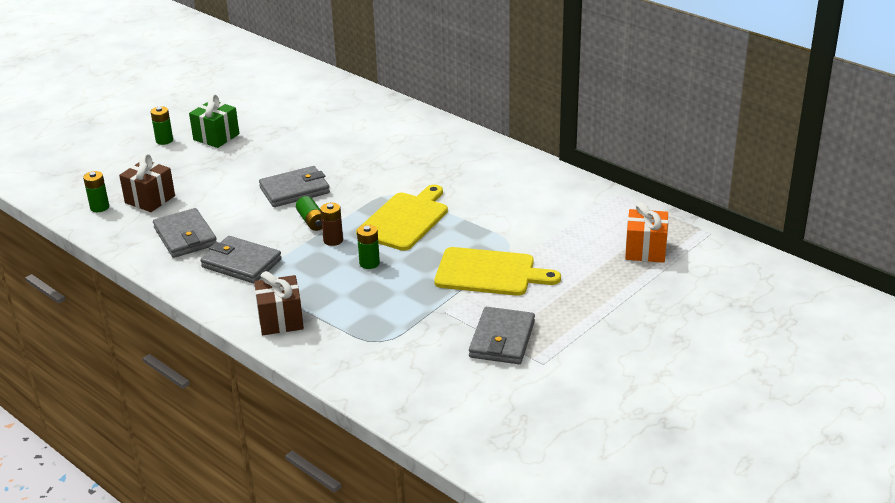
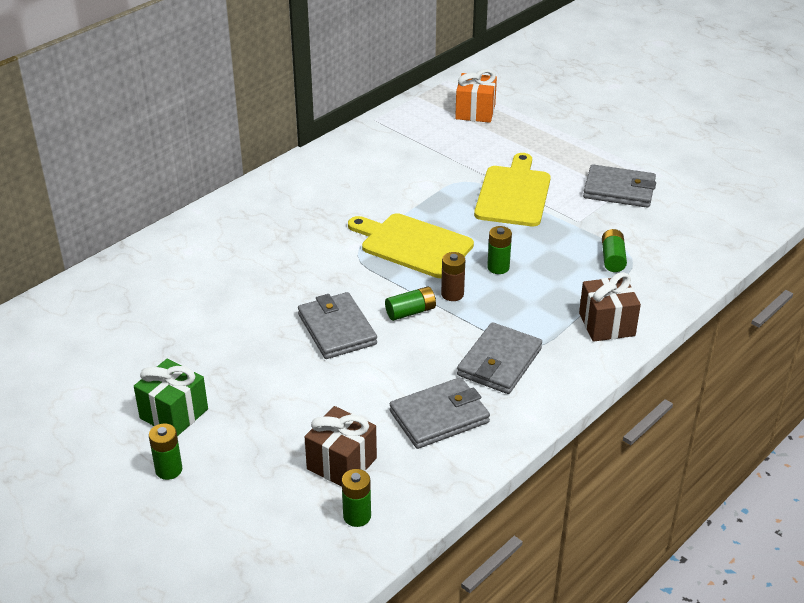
camera: 90 degrees left, 5 degrees up
none -> green battery [602,229,627,272]

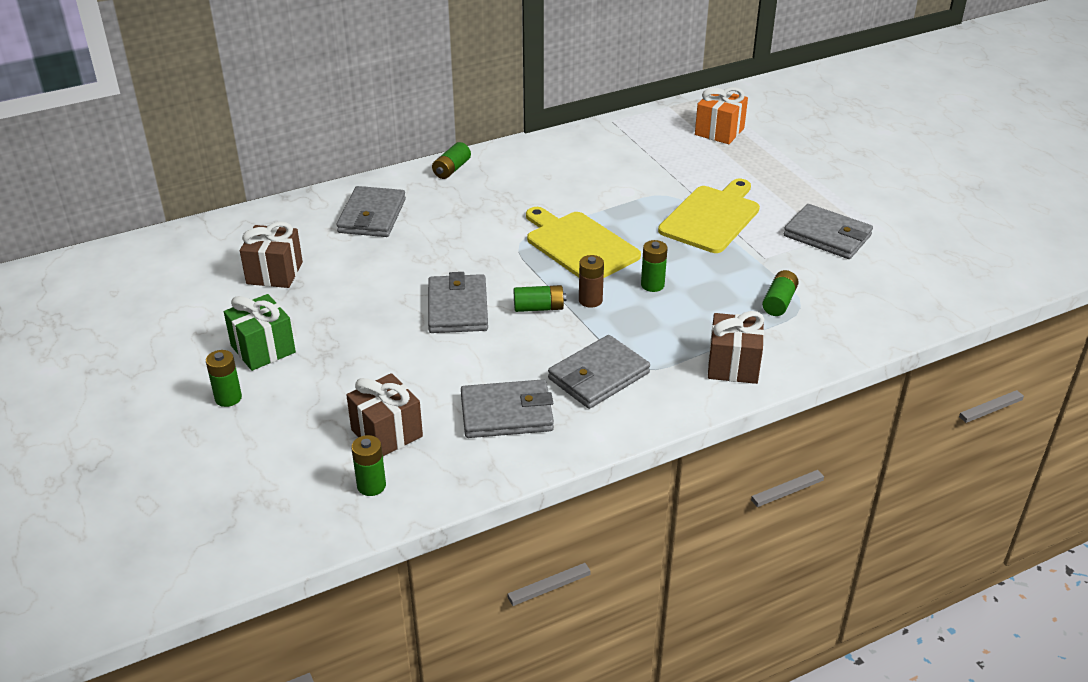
camera: 20 degrees right, 0 degrees up
none -> brown gift [240,221,303,288]
none -> grey wallet [336,186,406,237]
none -> green battery [432,142,471,179]

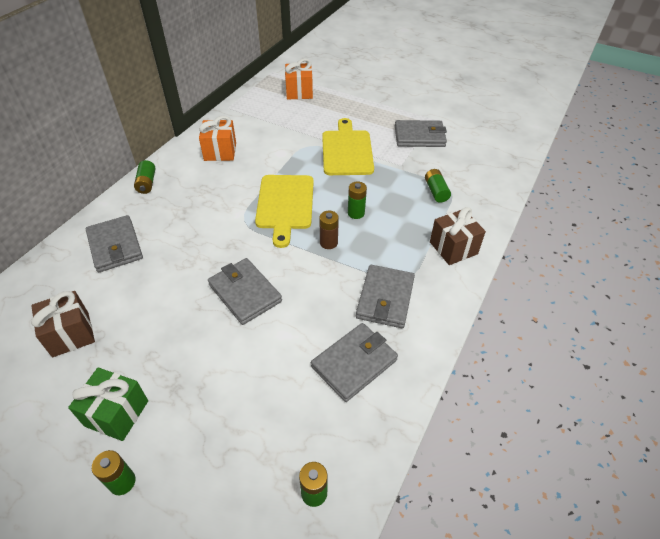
camera: 35 degrees left, 10 degrees up
brown gift [346,373,423,456] -> none
green battery [514,285,566,312] -> none
yellow cutting board [526,207,641,278] -> yellow cutting board turned 105 degrees counterclockwise [255,175,314,248]
none -> orange gift [199,116,236,161]

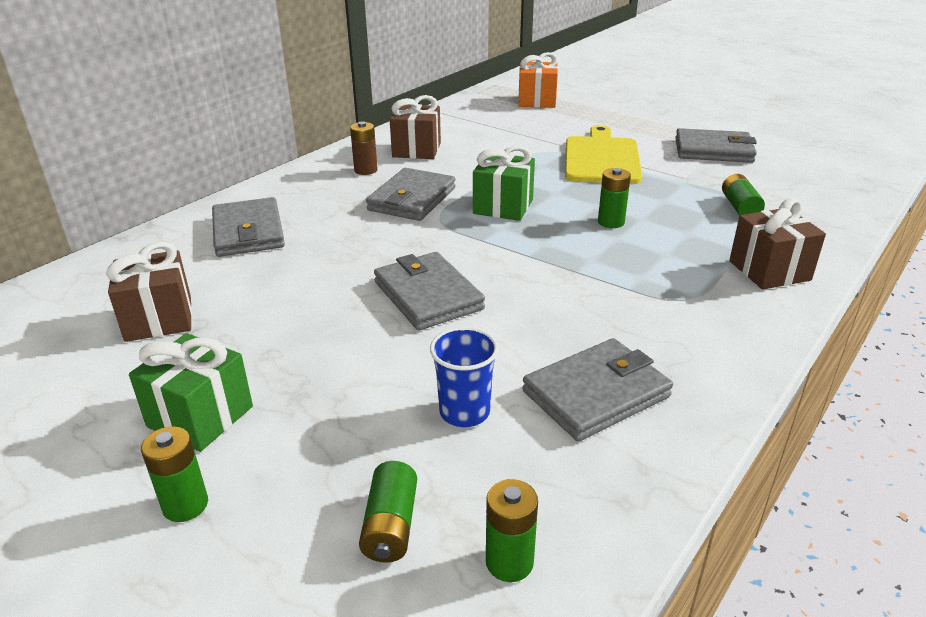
camera: 10 degrees right, 15 degrees down
green battery [134,160,155,194] -> green battery moved to [359,461,417,563]
orange gift [199,116,236,161] -> brown gift [390,95,441,159]
yellow cutting board [255,175,314,248] -> green gift [473,146,535,221]
brown battery [320,211,339,249] -> brown battery moved to [350,121,378,175]
grey wallet [356,265,415,328] -> grey wallet moved to [366,168,456,221]
none -> blue cup [430,327,499,427]

